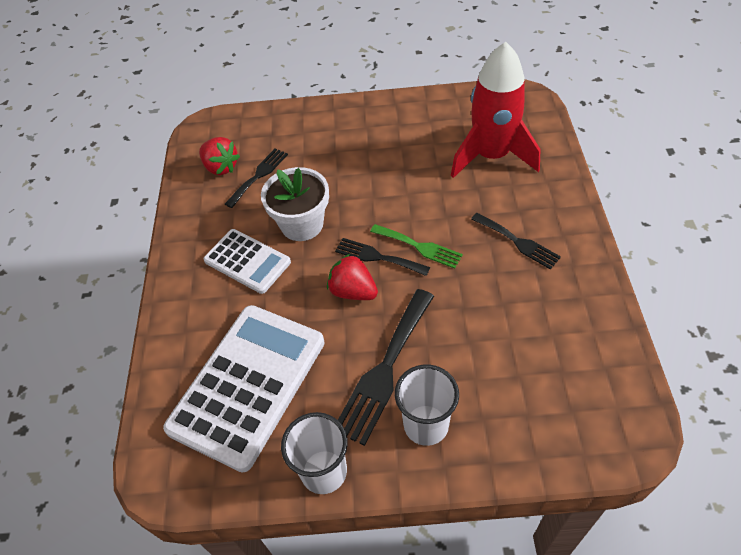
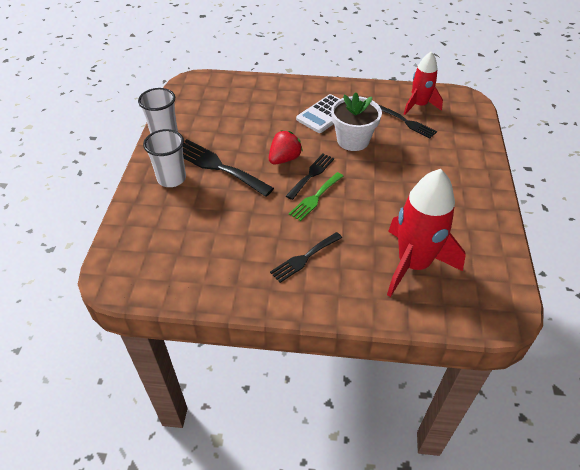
camera: 95 degrees right, 5 degrees down
white calculator [163,305,325,473] -> none
red strawberry [199,137,240,175] -> red rocket [404,52,443,115]

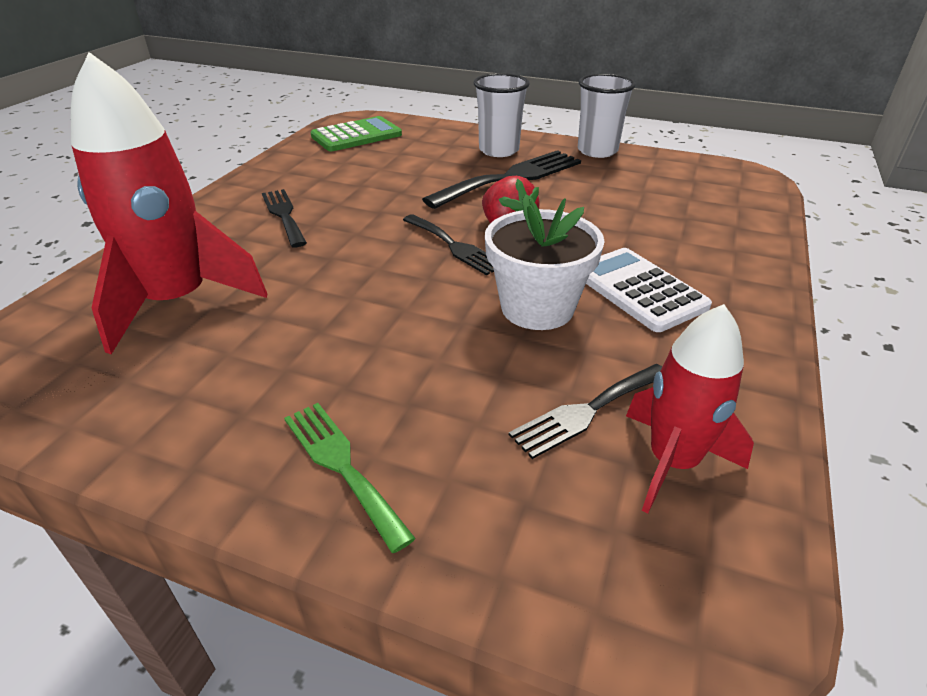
camera: 105 degrees right, 10 degrees down
green fork [289,172,343,221] -> green fork moved to [284,403,416,553]
none -> green calculator [311,116,402,151]

